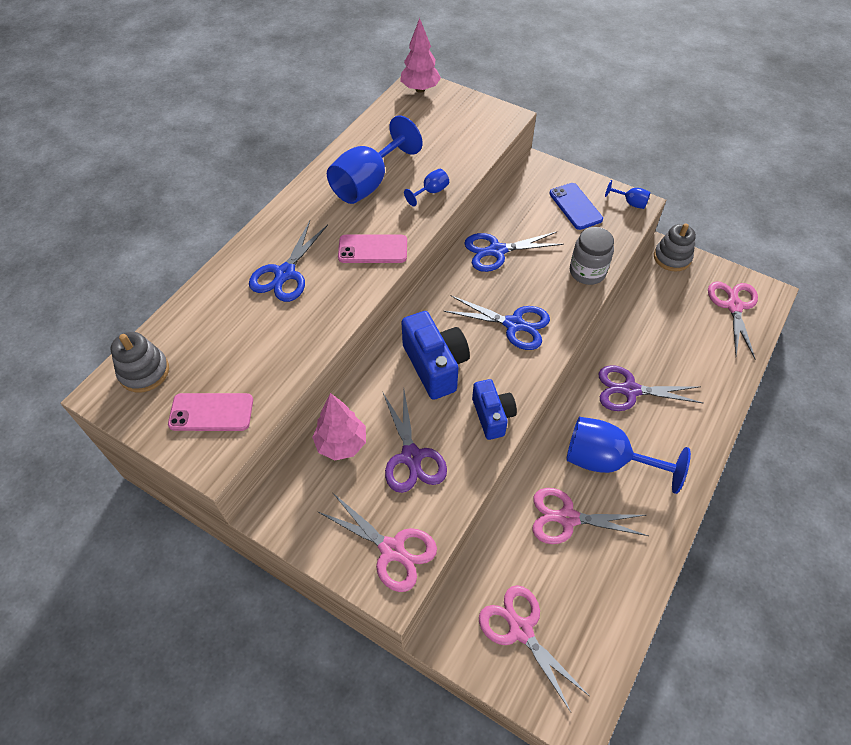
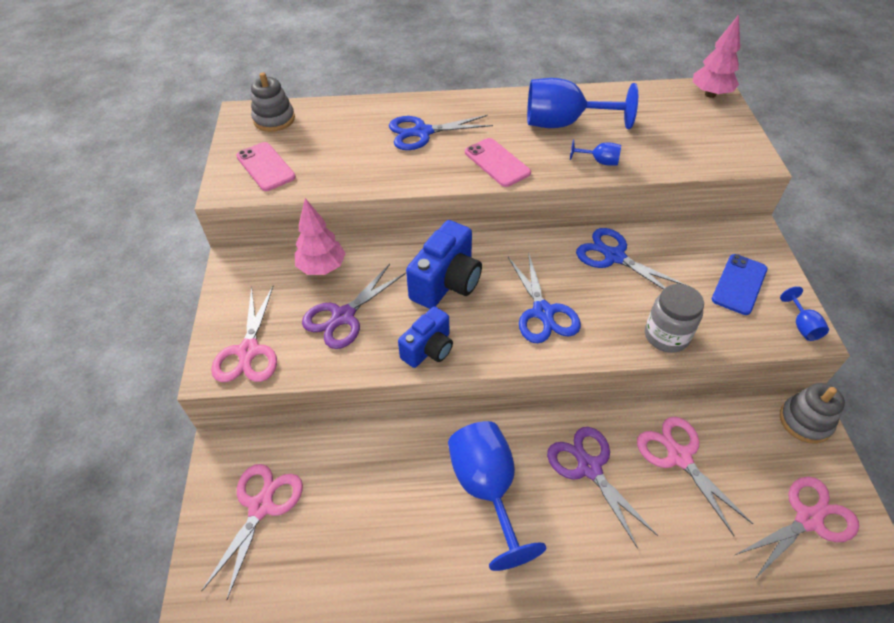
camera: 55 degrees right, 5 degrees down
pink scissors [533,488,648,544] -> pink scissors moved to [637,417,753,536]

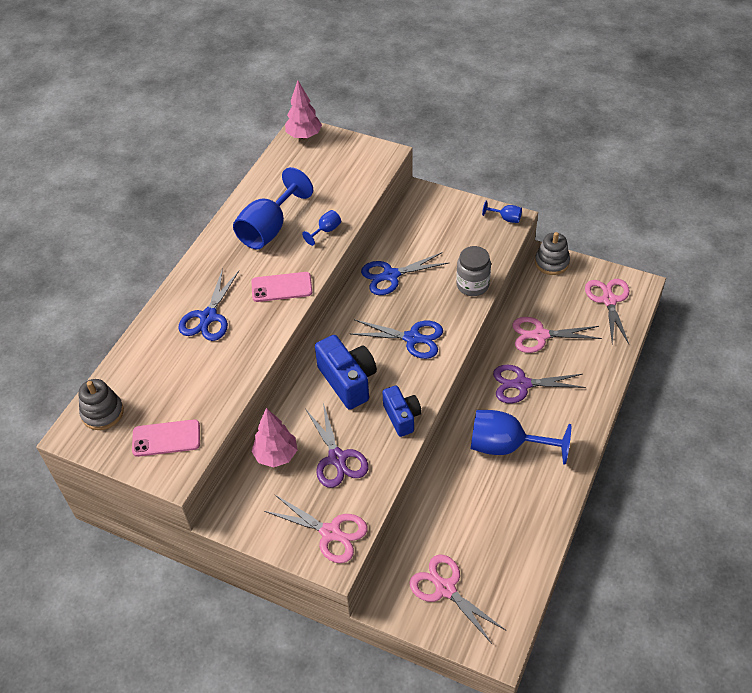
camera: 60 degrees left, 0 degrees up
blue phone [712,254,768,315] -> none

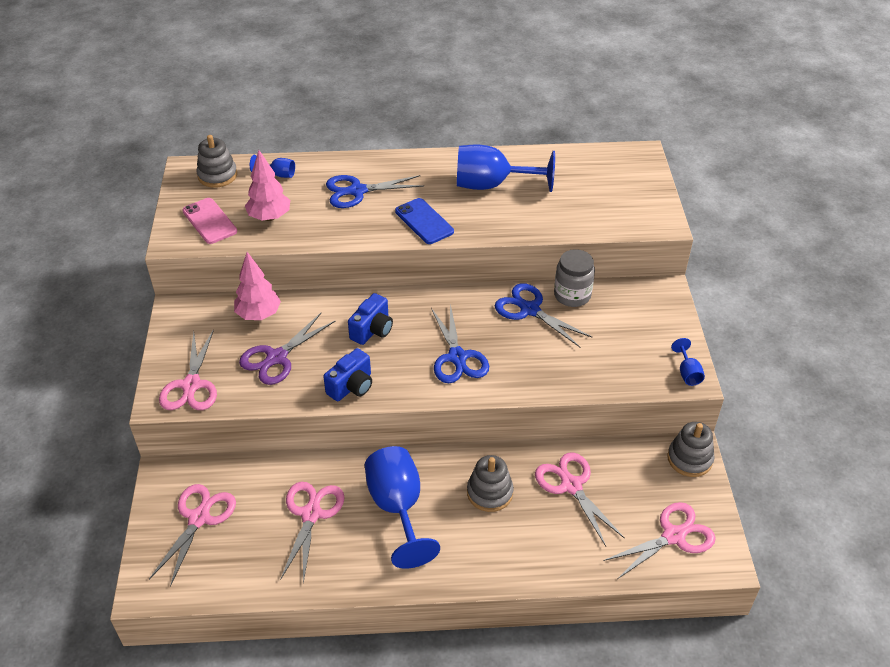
camera: 60 degrees right, 5 degrees down
pink phone [251,272,312,302] -> blue phone [395,198,454,244]
pink tree [285,80,322,139] -> pink tree moved to [245,150,290,221]
blue goblet [302,210,341,246] -> blue goblet moved to [250,155,295,178]
blue camera [315,335,377,410] -> blue camera [348,293,393,345], size x0.65
grey jar [456,246,491,296] -> grey jar moved to [554,249,595,307]
purple scissors [493,365,586,403] -> grey stacking toy [467,455,514,512]
none -> pink scissors [280,482,344,584]

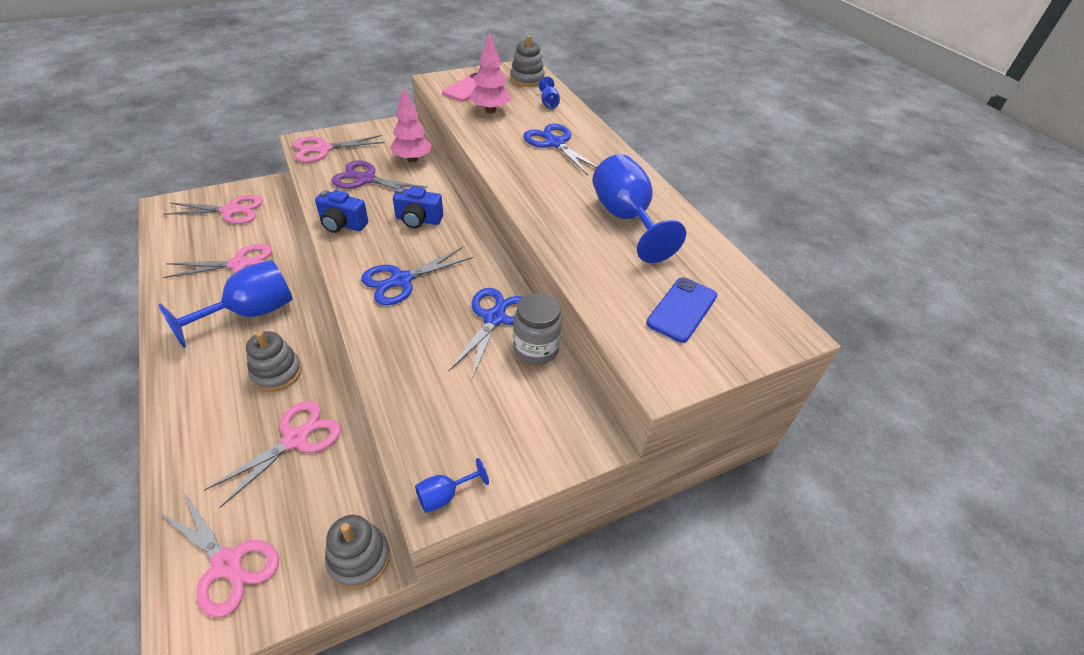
camera: 65 degrees right, 0 degrees up
blue phone [395,198,454,244] -> blue phone moved to [646,277,717,343]

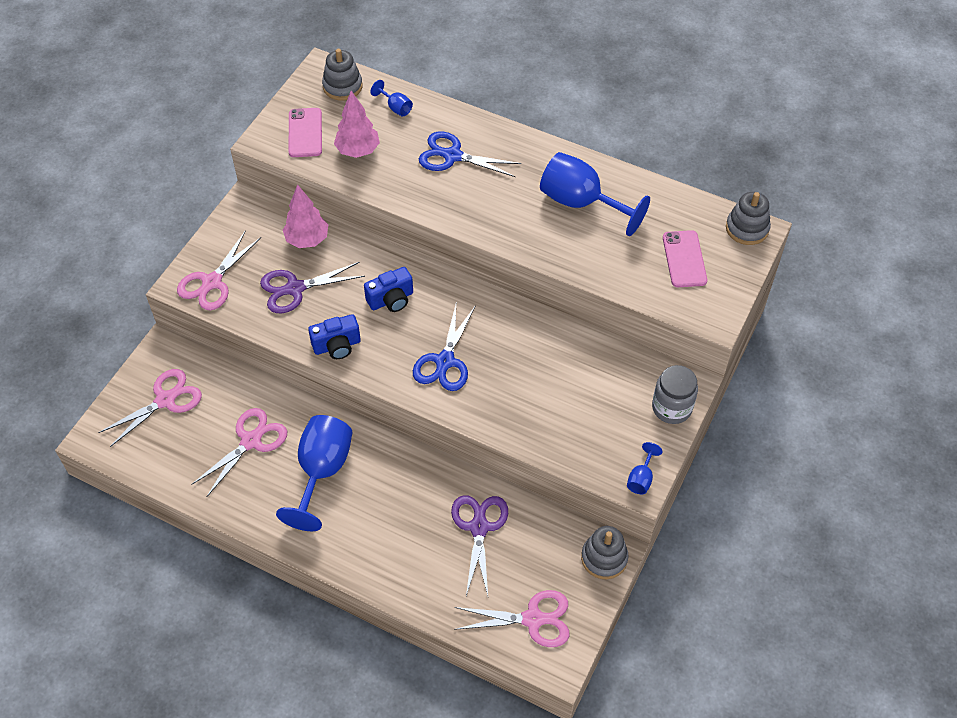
camera: 35 degrees left, 10 degrees up
pink scissors [205,401,341,508] -> purple scissors [451,495,508,596]
grey stacking toy [246,331,302,392] -> grey stacking toy moved to [726,192,771,245]
blue scissors [448,288,523,380] -> none
grey jar [513,293,562,365] -> grey jar moved to [652,365,698,424]
blue phone [646,277,717,343] -> pink phone [663,230,707,287]

